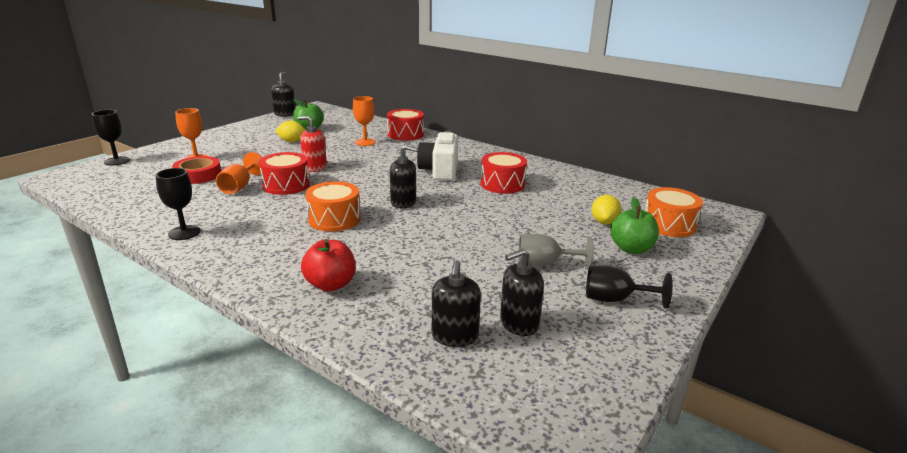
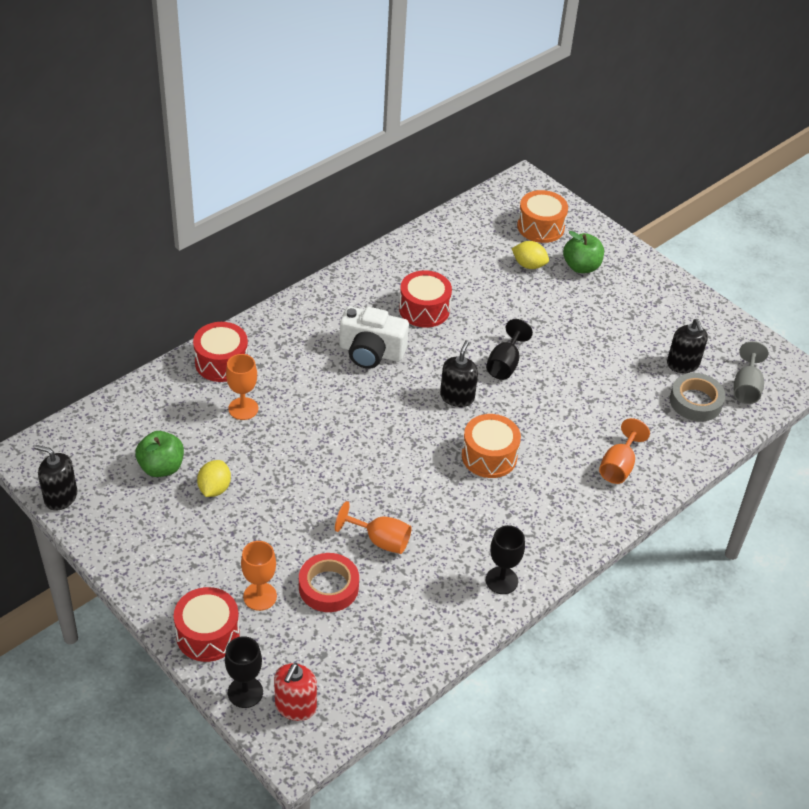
camera: 80 degrees left, 20 degrees up
red drum [259,152,310,195] -> red drum moved to [174,587,240,662]
red soap dispenser [297,116,327,172] -> red soap dispenser moved to [274,663,317,721]
red apple [301,239,356,292] -> orange goblet [599,418,650,484]
black soap dispenser [432,260,481,347] -> grey tape [670,373,725,422]
grey goblet [519,234,594,269] -> grey goblet moved to [734,341,768,404]
black goblet [586,265,673,309] -> black goblet moved to [486,319,533,380]

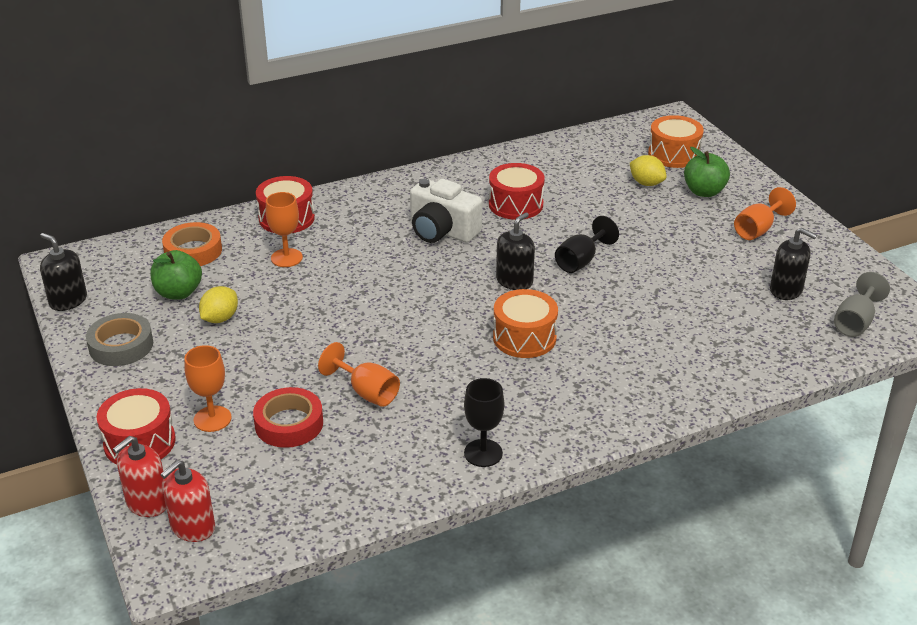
camera: 20 degrees right, 10 degrees down
black goblet [225,636,263,708] -> red soap dispenser [113,436,167,517]
orange goblet [599,418,650,484] -> orange goblet moved to [734,187,796,240]
black soap dispenser [667,319,708,373] -> black soap dispenser turned 60 degrees counterclockwise [770,228,817,300]
grey tape [670,373,725,422] -> grey tape moved to [86,313,153,366]
none -> orange tape [162,222,222,266]

